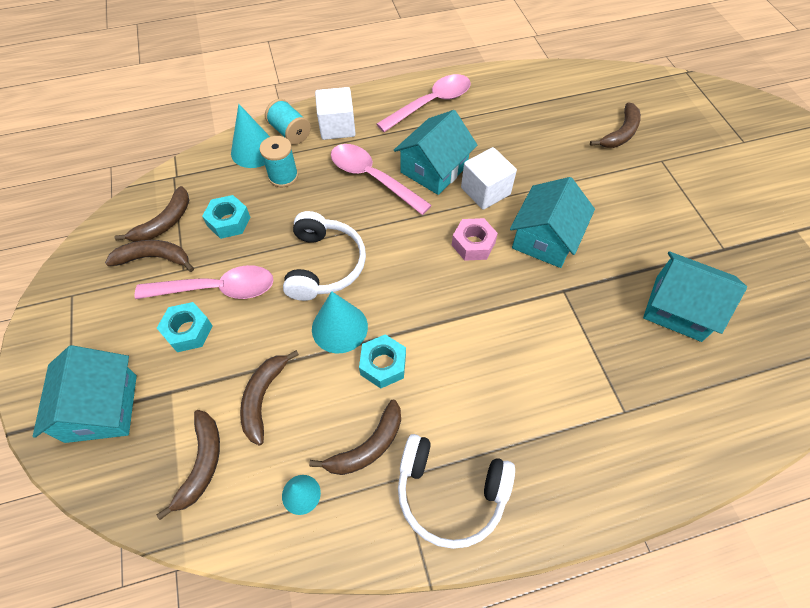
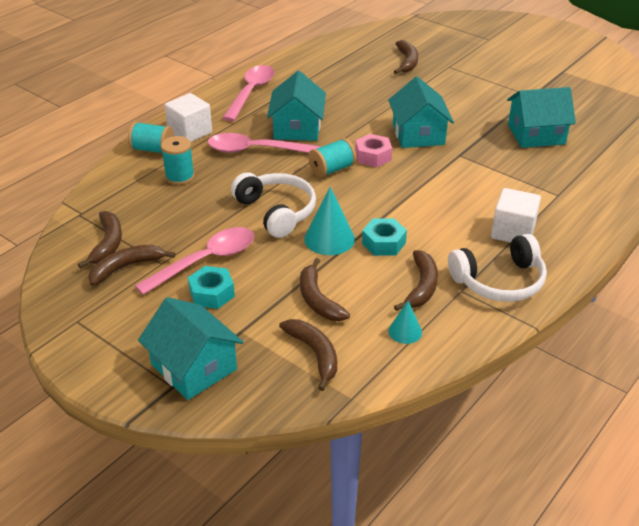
camera: 35 degrees left, 20 degrees down
turquoise nut [202,195,250,239] -> none
turquoise cone [231,104,270,168] -> none
white cube [461,147,517,210] -> white cube moved to [491,188,541,243]
none -> turquoise spool [308,138,356,178]

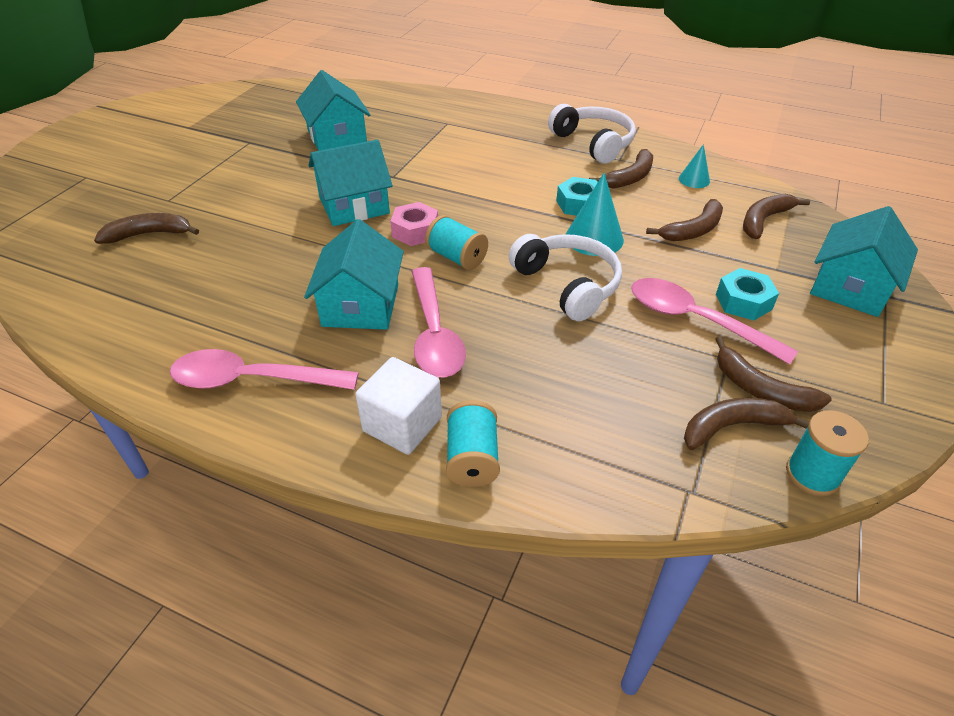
camera: 105 degrees left, 5 degrees up
turquoise spool [161,136,195,185] -> turquoise spool moved to [786,410,869,496]
white headphones [231,172,316,238] -> white headphones turned 105 degrees clockwise [509,234,622,321]
turquoise house [267,71,326,141] -> turquoise house turned 75 degrees counterclockwise [304,219,404,330]
brown banana [394,250,438,311] -> brown banana turned 135 degrees clockwise [589,149,653,189]
white cube [491,188,541,243] -> none

